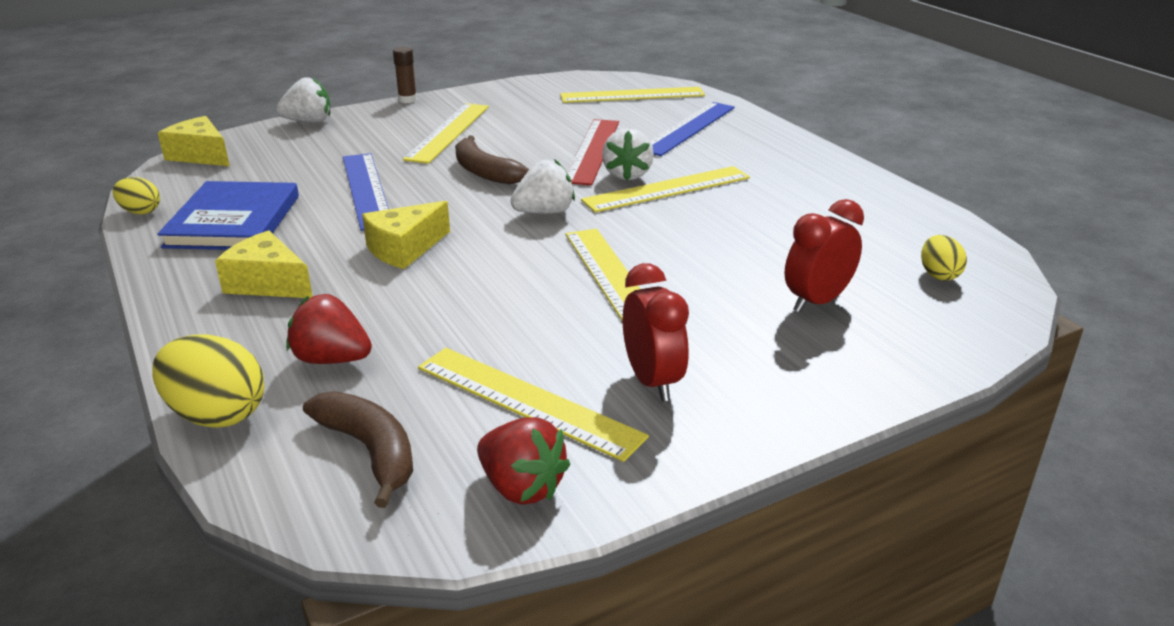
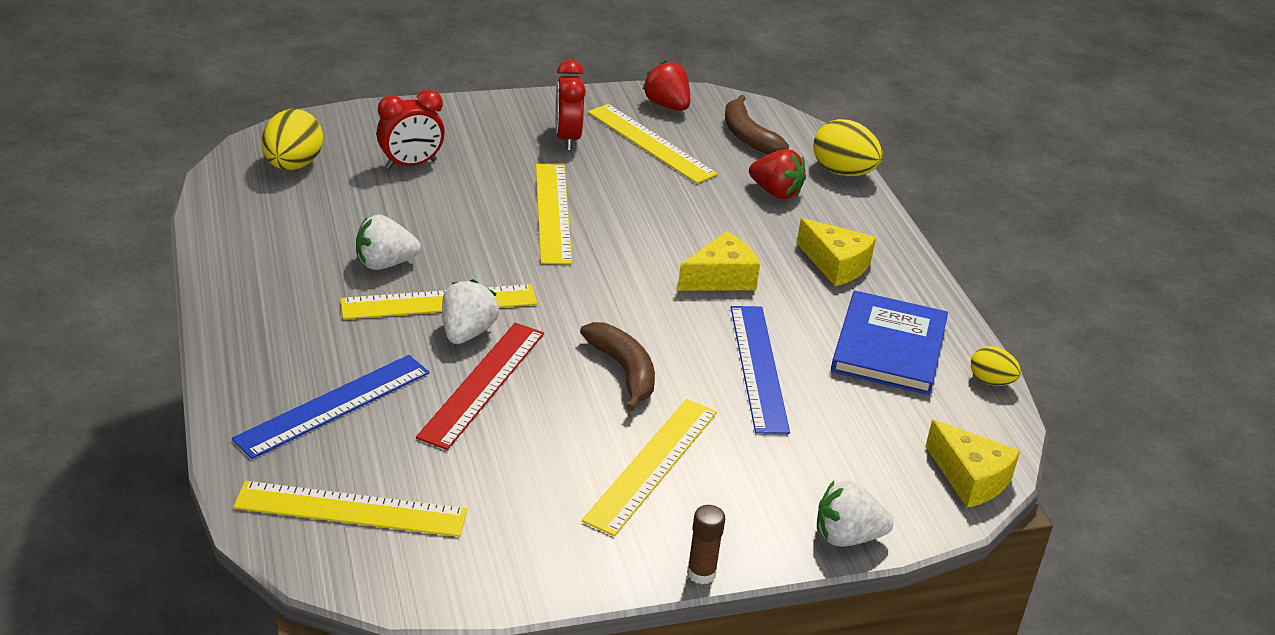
camera: 170 degrees left, 5 degrees up
white strawberry [511,159,575,214] -> white strawberry moved to [356,215,421,270]
yellow egg [921,235,967,281] -> yellow egg [262,109,323,170], size x1.71

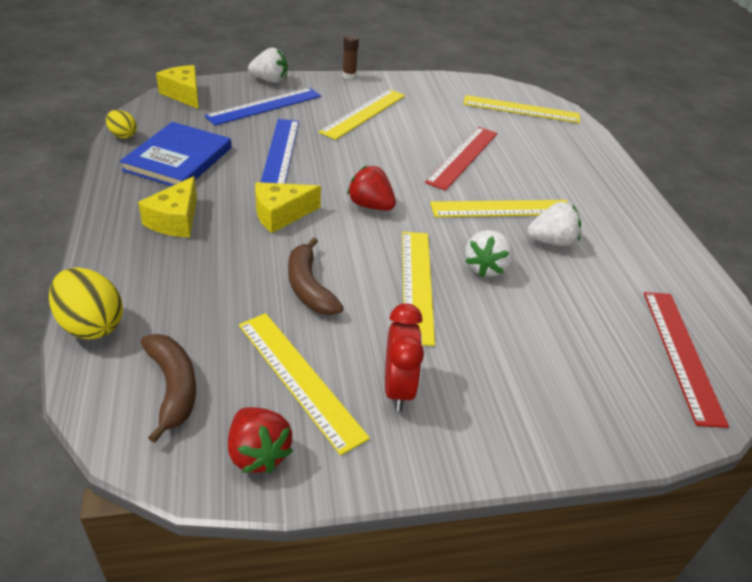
camera: 175 degrees left, 5 degrees up
blue ruler [232,355,430,459] -> blue ruler moved to [205,88,321,125]
yellow egg [262,109,323,170] -> red ruler [644,292,729,428]
red clock [376,89,445,169] -> none
white strawberry [442,279,499,344] -> white strawberry moved to [465,230,513,277]
brown banana [580,322,655,411] -> brown banana moved to [288,237,344,315]
red strawberry [749,149,806,199] -> red strawberry moved to [347,165,396,211]
yellow cheese [797,218,876,286] -> yellow cheese turned 120 degrees counterclockwise [138,176,197,237]

